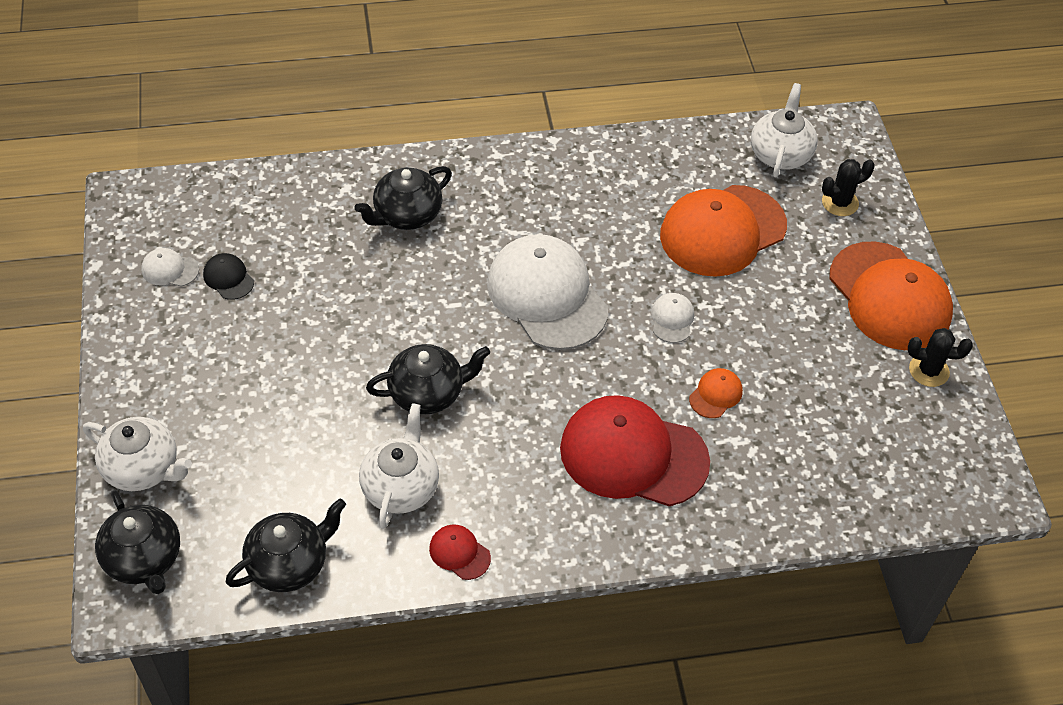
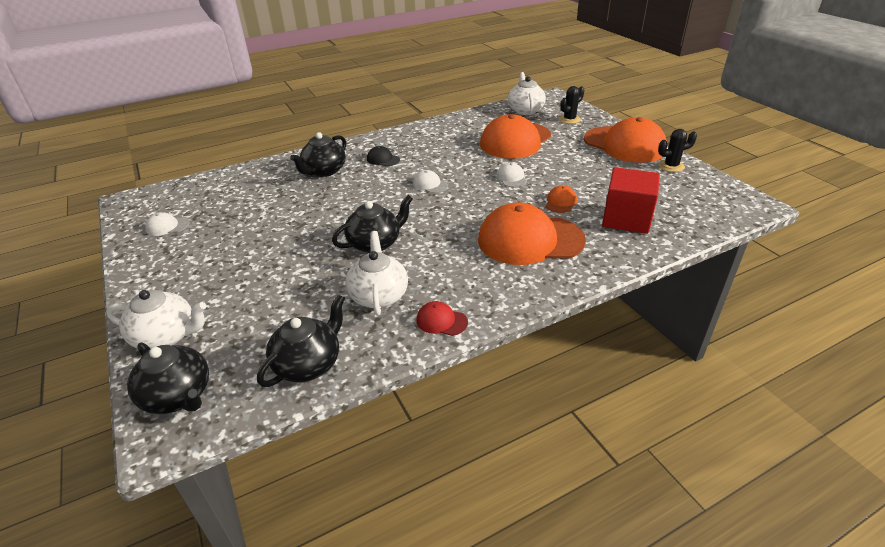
camera: 15 degrees left, 15 degrees down
black cap [203,253,254,300] -> black cap moved to [367,146,400,166]
white cap [487,234,608,350] -> white cap [413,170,448,193], size x0.42
red cap [560,395,710,506] -> orange cap [478,202,586,265]
none -> red cube [602,167,660,234]

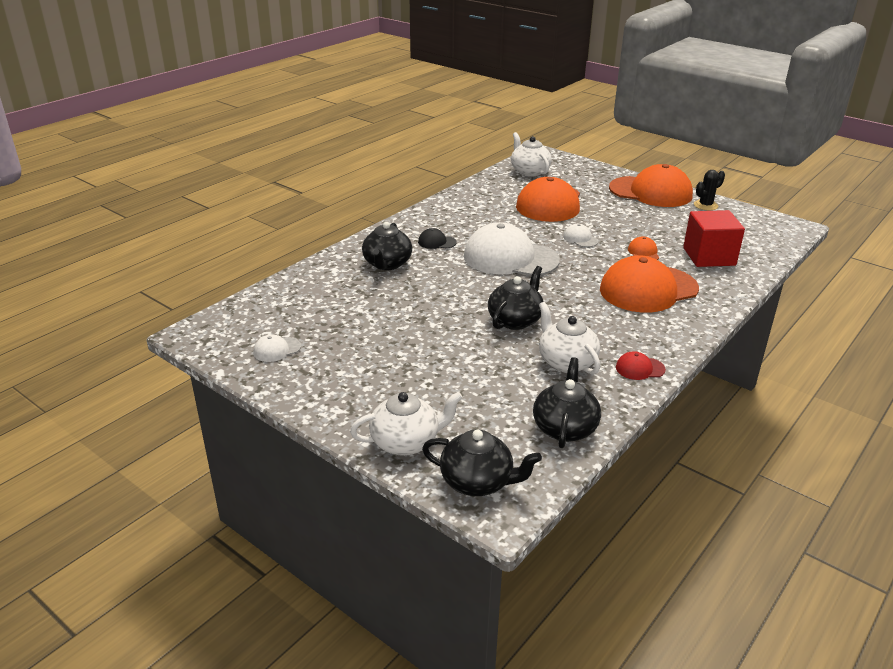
camera: 25 degrees left, 5 degrees down
white cap [413,170,448,193] -> white cap [464,222,560,276], size x2.40
black cactus [559,86,584,124] -> none

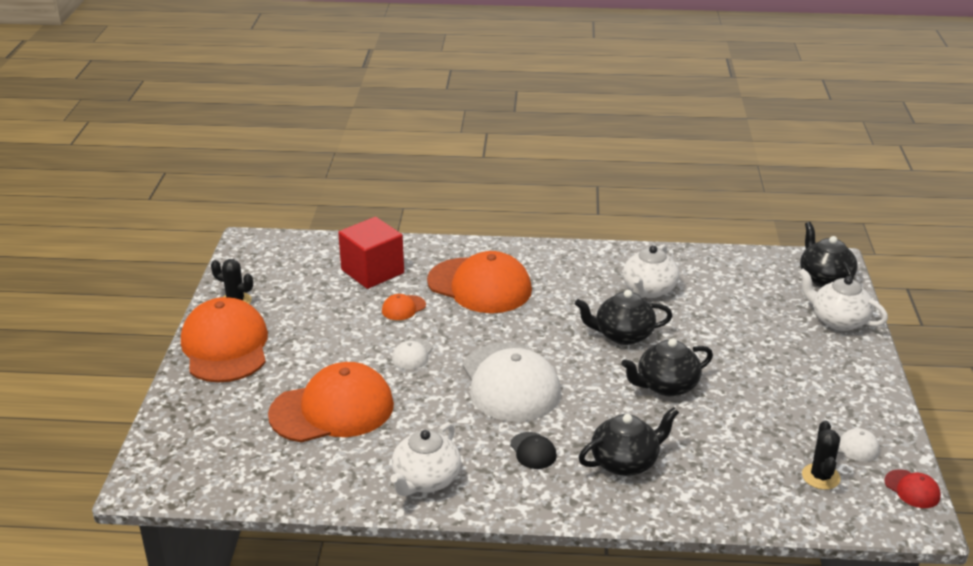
camera: 125 degrees left, 0 degrees up
white teapot [511,132,552,177] -> white teapot moved to [390,422,461,496]
black teapot [533,357,601,448] -> black teapot moved to [621,338,713,396]
red cap [616,351,666,380] -> red cap moved to [885,470,941,508]
none -> black cactus [802,421,841,490]

